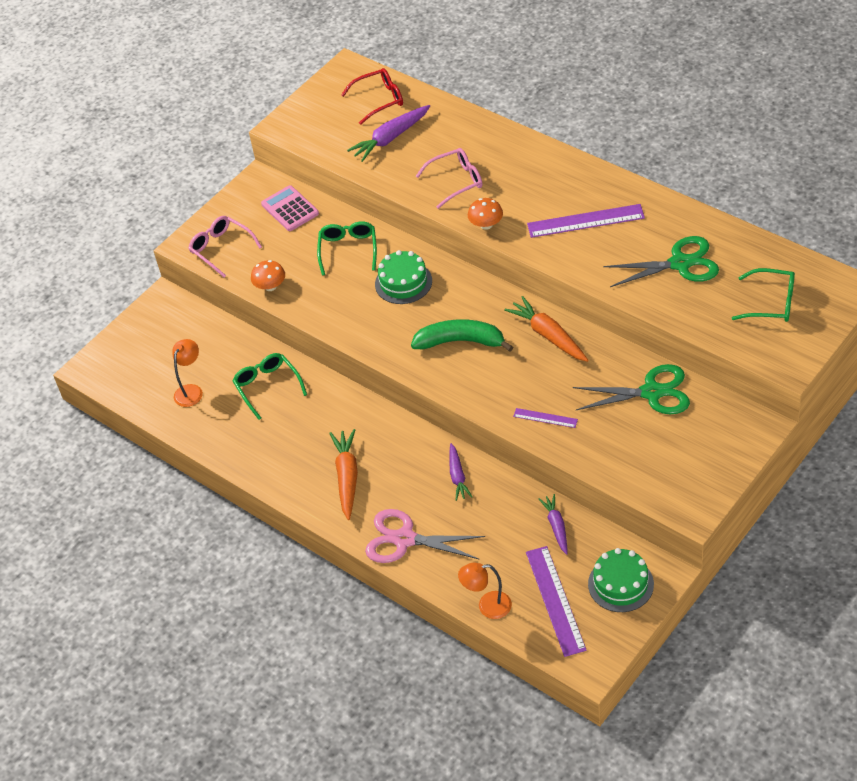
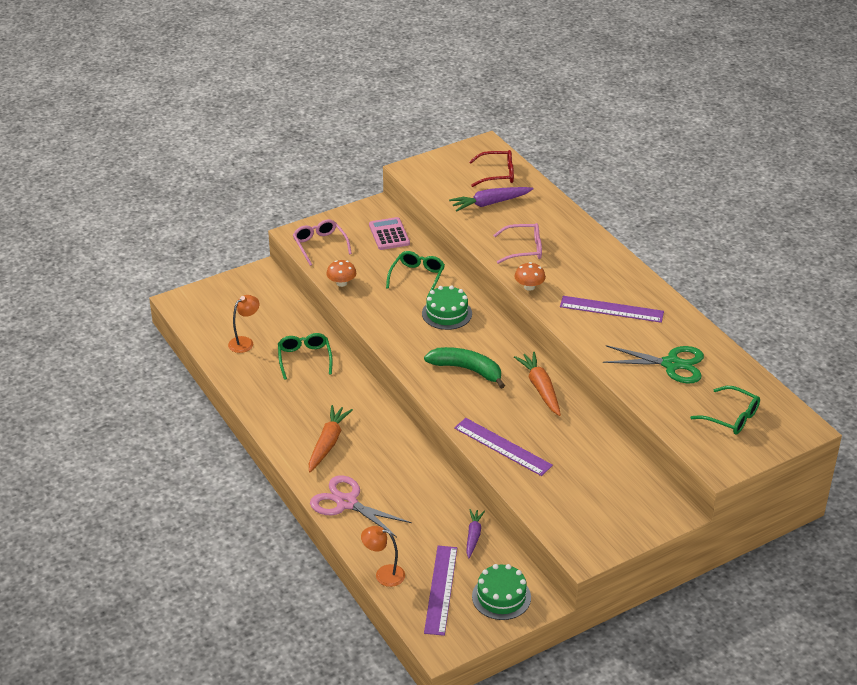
camera: 15 degrees right, 10 degrees down
purple carrot [450,443,472,501] -> none
purple ruler [513,408,578,428] -> purple ruler [454,418,553,476], size x1.92
green scissors [573,364,690,414] -> none

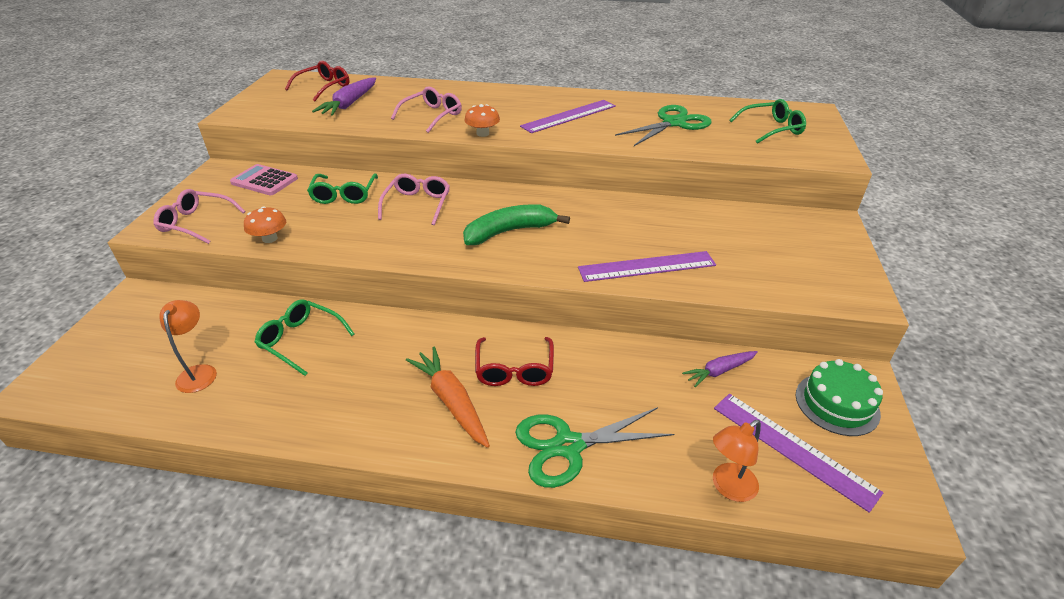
camera: 50 degrees left, 0 degrees up
pink scissors [310,475,412,537] -> green scissors [515,407,674,488]
green glasses [386,251,445,293] -> green glasses turned 150 degrees counterclockwise [307,173,378,204]
green cake [422,285,472,330] -> pink glasses [378,174,450,225]
purple carrot [466,509,485,558] -> purple carrot turned 75 degrees counterclockwise [682,351,758,387]
orange carrot [514,352,561,416] -> none
none -> red glasses [475,337,554,386]

